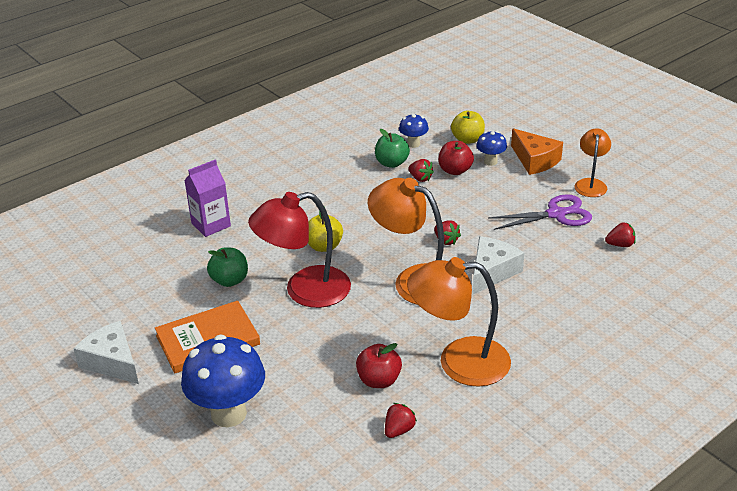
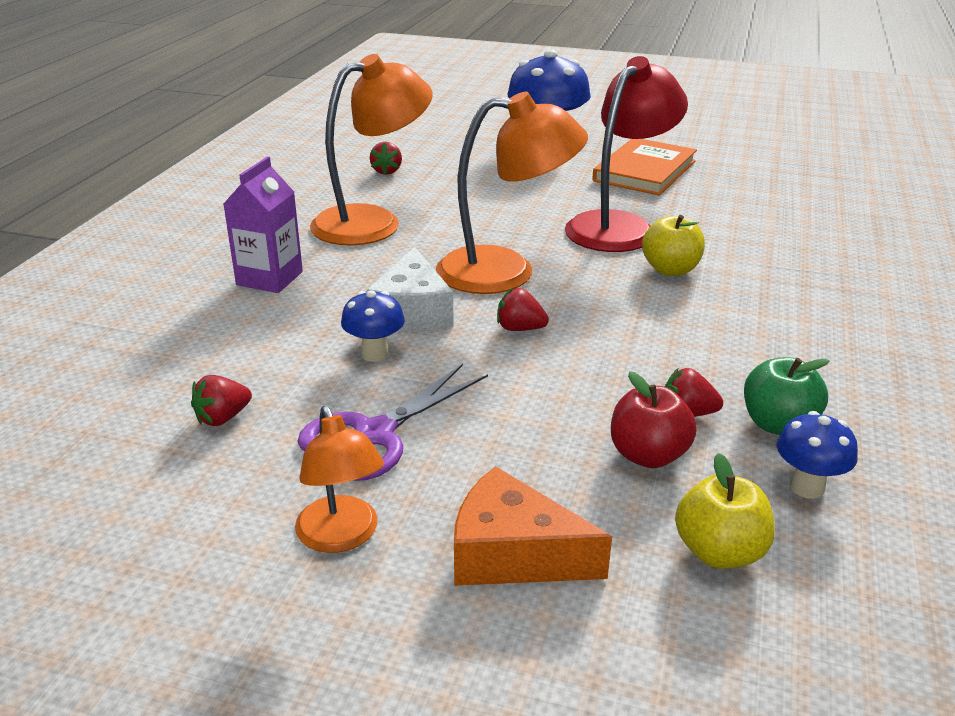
camera: 145 degrees right, 5 degrees down
white cheese [73,321,139,384] -> none
purple carton [184,160,231,237] -> purple carton moved to [224,157,303,293]
green apple [207,247,248,287] -> none
red apple [356,343,402,388] -> none
blue mushroom [476,131,507,166] -> blue mushroom moved to [341,291,405,362]

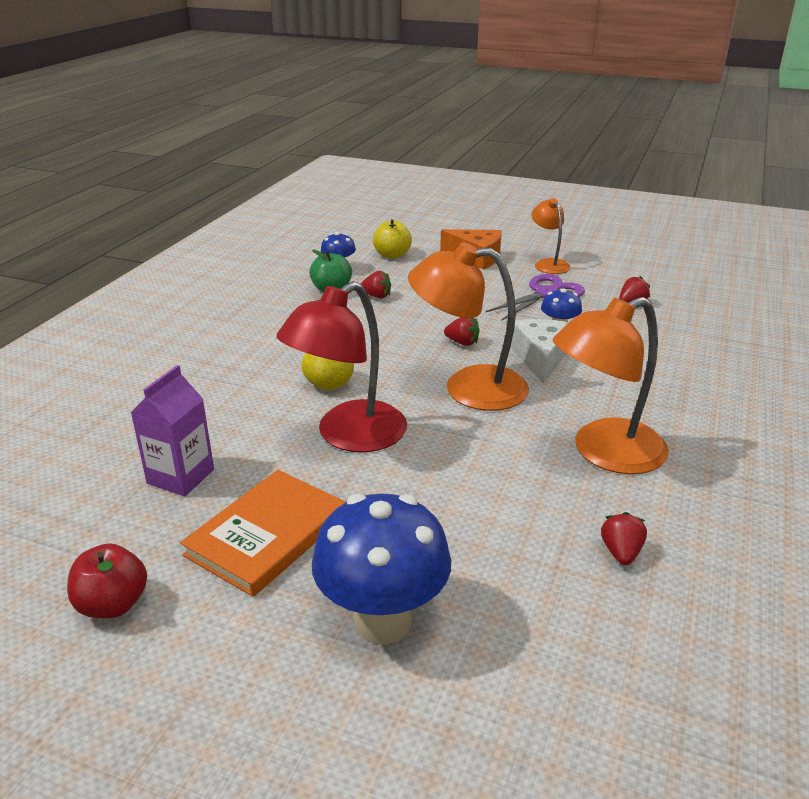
camera: 175 degrees left, 0 degrees up
purple carton [224,157,303,293] -> purple carton moved to [131,365,214,496]
red apple [611,371,697,468] -> red apple moved to [67,543,147,618]

